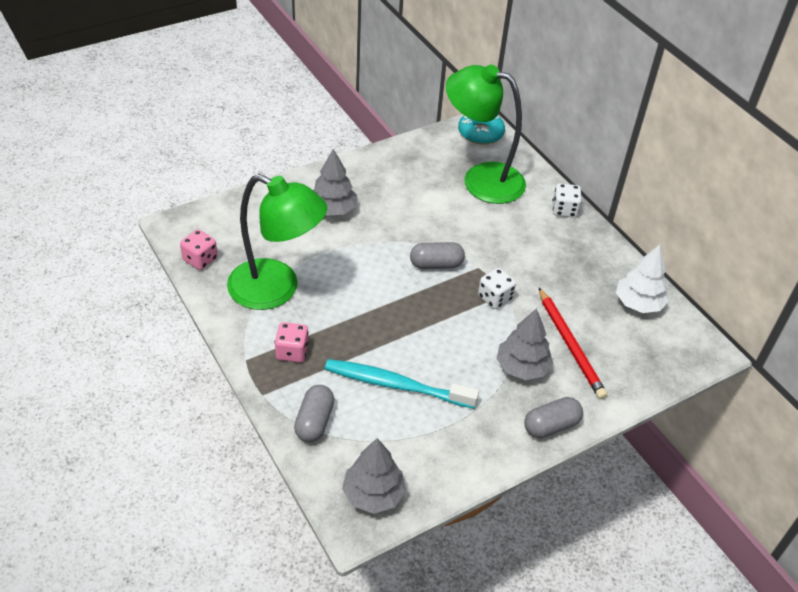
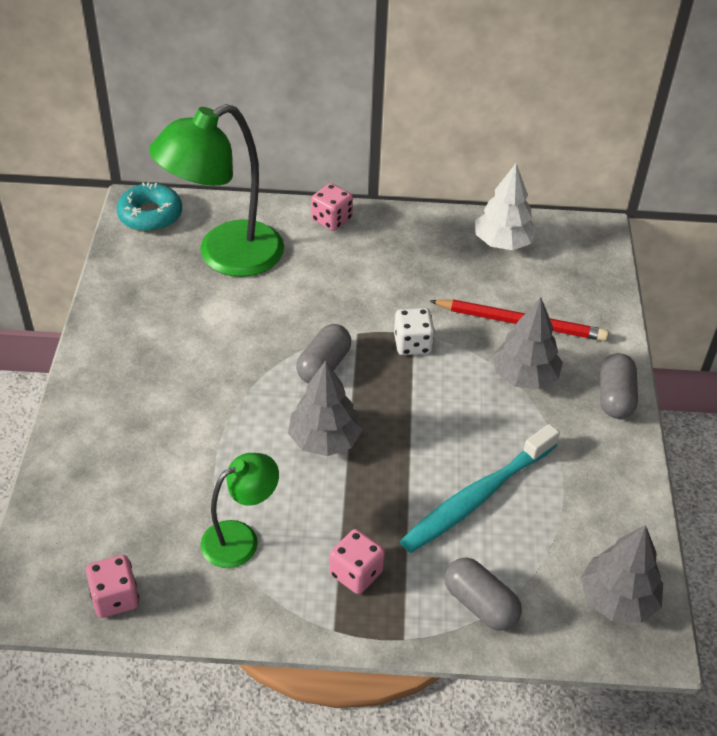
camera: 55 degrees left, 0 degrees up
green lamp [227,174,327,310] -> green lamp [200,453,279,568], size x0.54
grey tree [313,149,357,216] -> grey tree moved to [288,361,363,456]
white dice [553,183,581,218] -> pink dice [311,183,353,231]

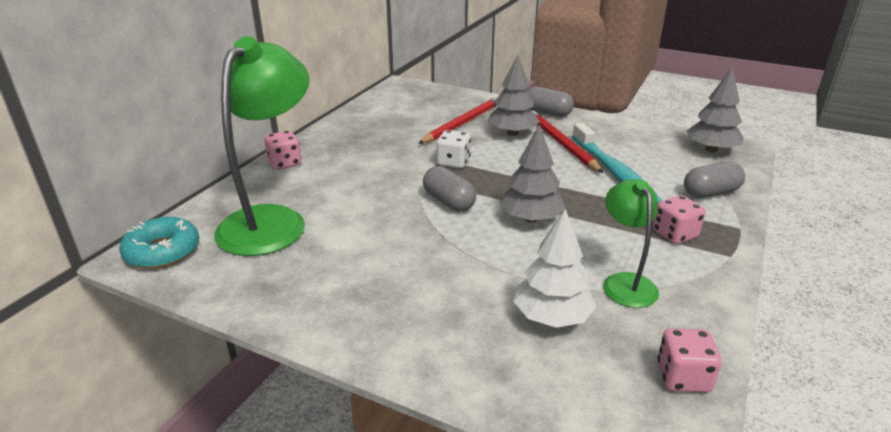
camera: 65 degrees left, 15 degrees down
green lamp [149,104,284,277] -> green lamp turned 150 degrees counterclockwise [214,36,309,256]
white tree [475,164,537,250] -> white tree moved to [513,209,597,328]
none -> red pencil [532,111,603,173]

